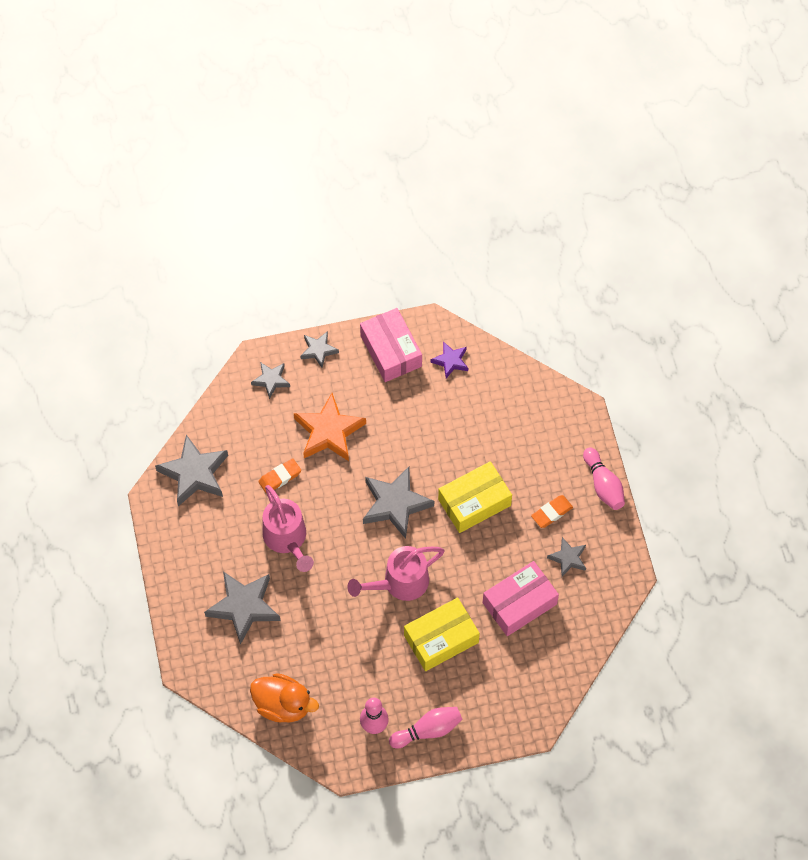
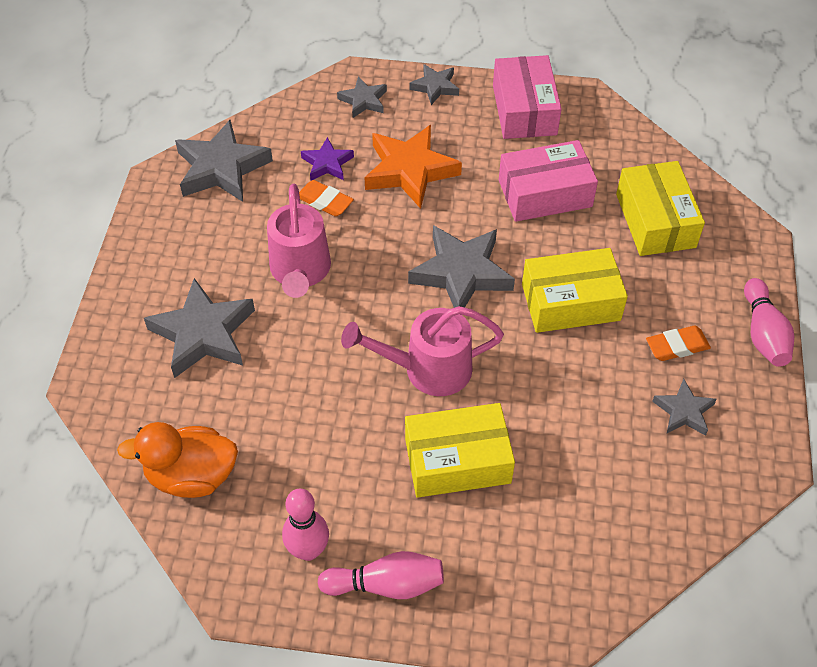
camera: 20 degrees right, 10 degrees down
orange duck [250,673,319,723] -> orange duck turned 135 degrees clockwise [117,422,238,498]
orange eraser [258,458,301,494] -> orange eraser turned 45 degrees clockwise [299,180,354,216]
purple star [430,341,468,379] -> purple star moved to [301,137,354,181]
pink box [483,561,559,636] -> pink box moved to [499,140,598,222]
none -> yellow box [616,161,705,256]

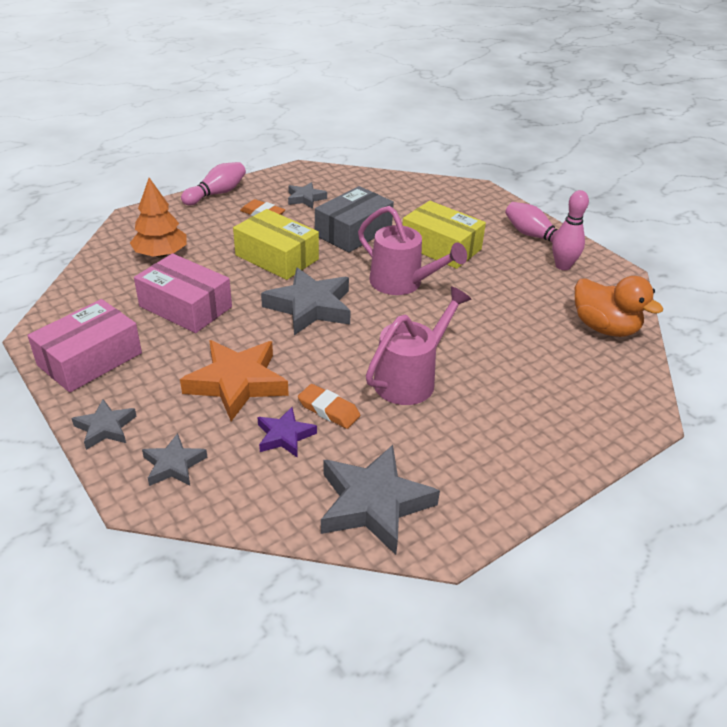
camera: 135 degrees left, 15 degrees down
grey star [144,278,255,378] -> none
orange eraser [299,180,354,216] -> orange eraser turned 45 degrees counterclockwise [298,384,360,429]
yellow box [616,161,705,256] -> orange tree [130,178,187,258]
none -> grey box [315,186,394,253]

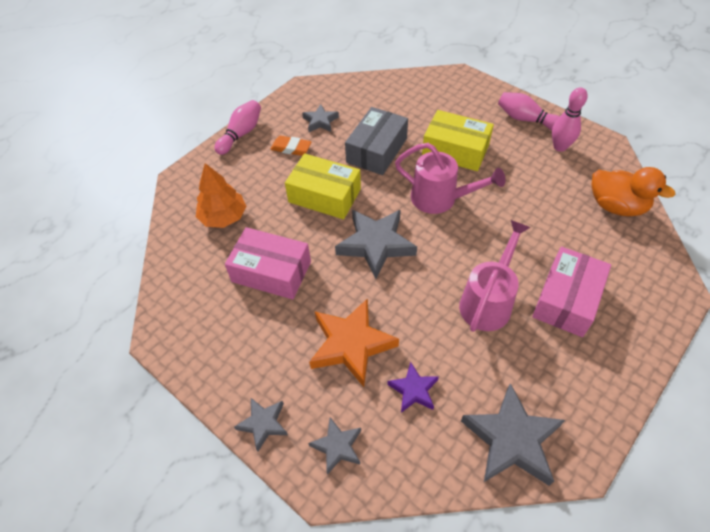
camera: 10 degrees left, 15 degrees up
pink box [27,299,142,392] -> pink box moved to [532,247,611,337]
orange eraser [298,384,360,429] -> none

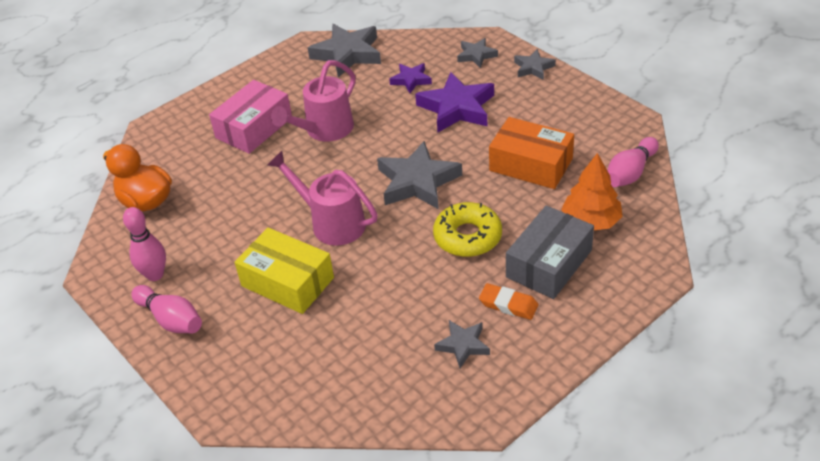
camera: 170 degrees left, 10 degrees down
pink bowling pin [214,100,261,155] -> pink bowling pin moved to [607,137,659,187]
pink box [225,227,311,299] -> orange box [489,117,574,189]
yellow box [285,153,361,219] -> yellow donut [433,202,502,257]
orange star [309,298,399,387] -> purple star [415,72,494,133]
grey box [345,107,408,175] -> grey box moved to [506,206,594,299]

